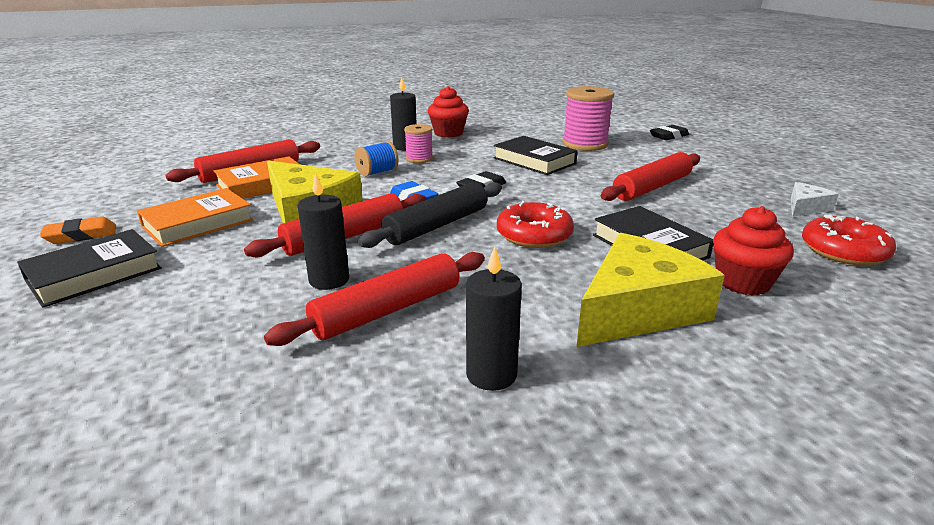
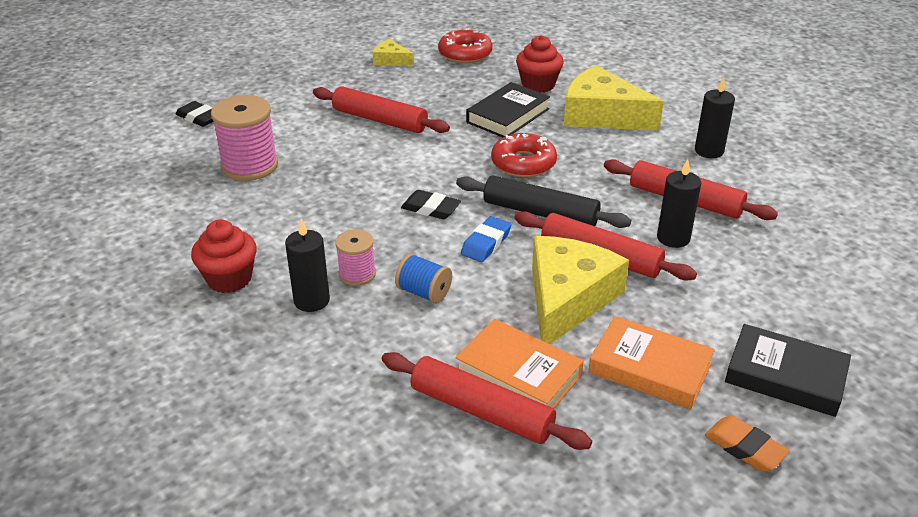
camera: 110 degrees left, 10 degrees up
black book [493,136,578,175] -> none
white cheese [791,182,839,217] -> yellow cheese [372,39,414,66]

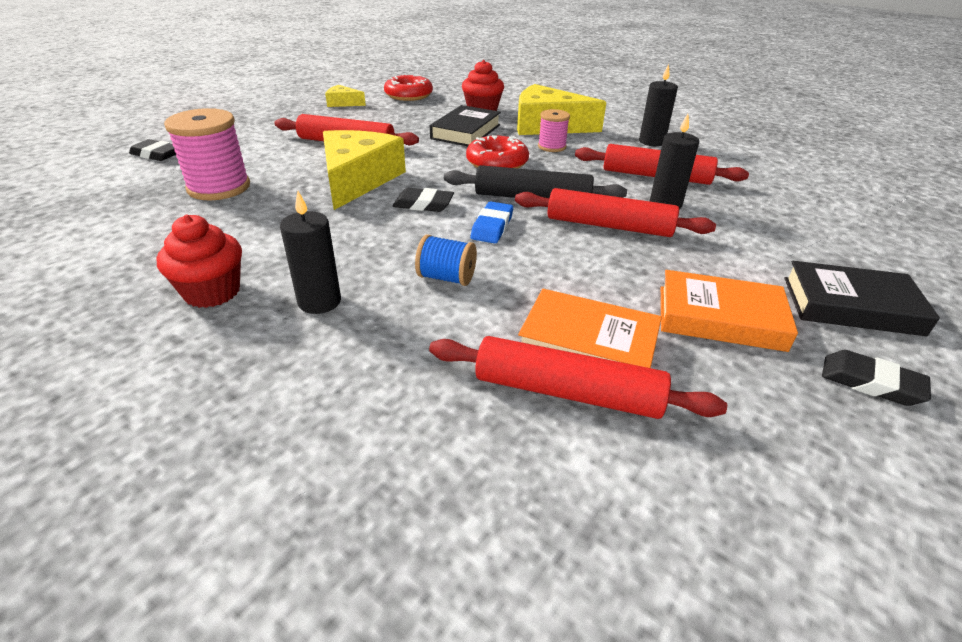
camera: 15 degrees left, 0 degrees up
pink spool [335,229,376,286] -> pink spool moved to [538,109,570,152]
yellow cheese [532,236,629,344] -> yellow cheese moved to [323,130,406,210]
orange eraser [705,416,790,472] -> black eraser [822,350,931,406]

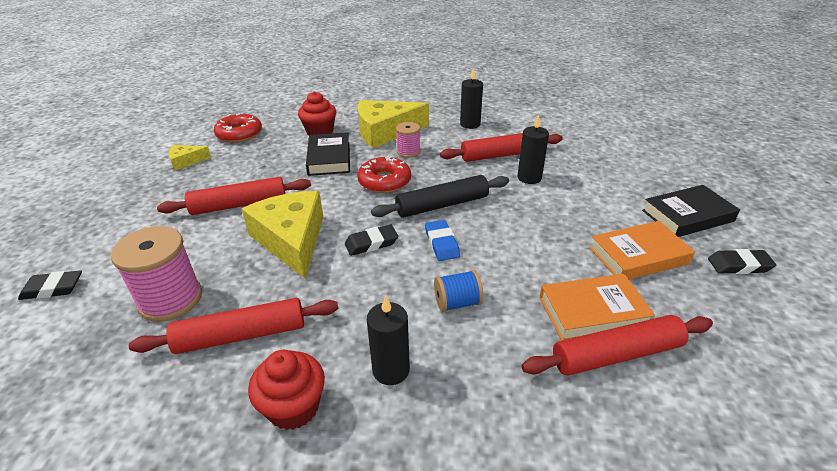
camera: 30 degrees left, 0 degrees up
red rolling pin [515,188,716,237] -> red rolling pin moved to [129,298,339,354]

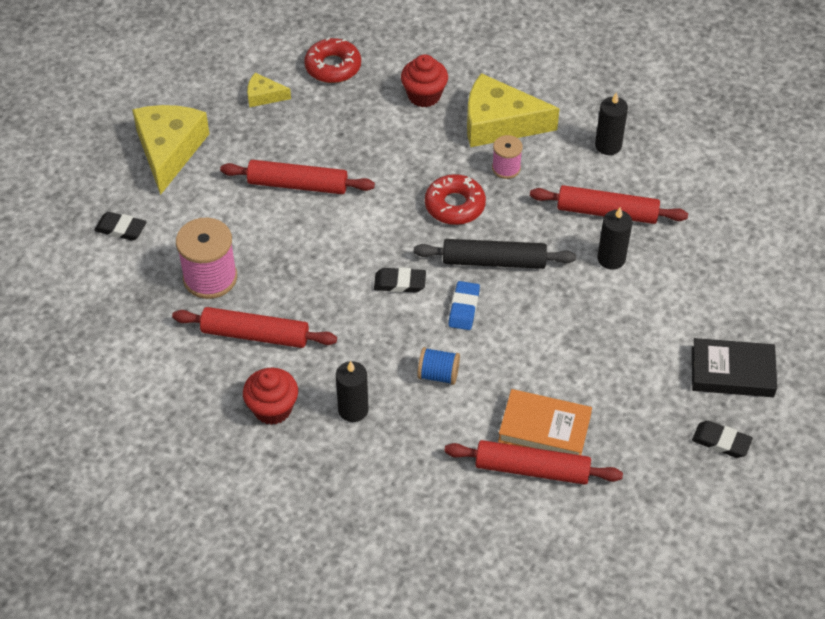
camera: 25 degrees right, 15 degrees up
yellow cheese [242,191,323,279] -> yellow cheese moved to [132,105,209,195]
black book [306,132,350,176] -> none
orange book [589,221,695,280] -> none

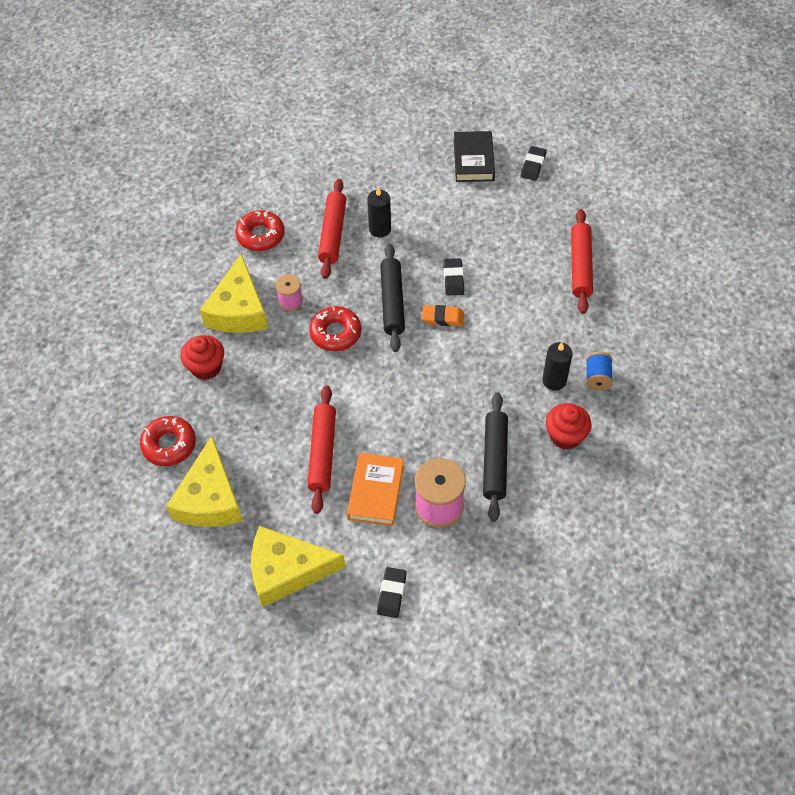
camera: 95 degrees left, 5 degrees up
red rolling pin [172,307,337,348] -> black rolling pin [483,392,508,522]
yellow cheese [247,73,291,108] -> yellow cheese [166,436,243,527], size x2.08
black eraser [374,267,426,293] -> black eraser moved to [443,258,464,296]
blue spool [417,347,460,385] -> blue spool moved to [586,352,613,391]
blue eraser [448,281,480,330] -> orange eraser [422,305,464,326]
orange book [498,389,592,455] -> orange book moved to [347,453,404,526]
black candle [595,92,628,155] -> red donut [235,210,285,251]

